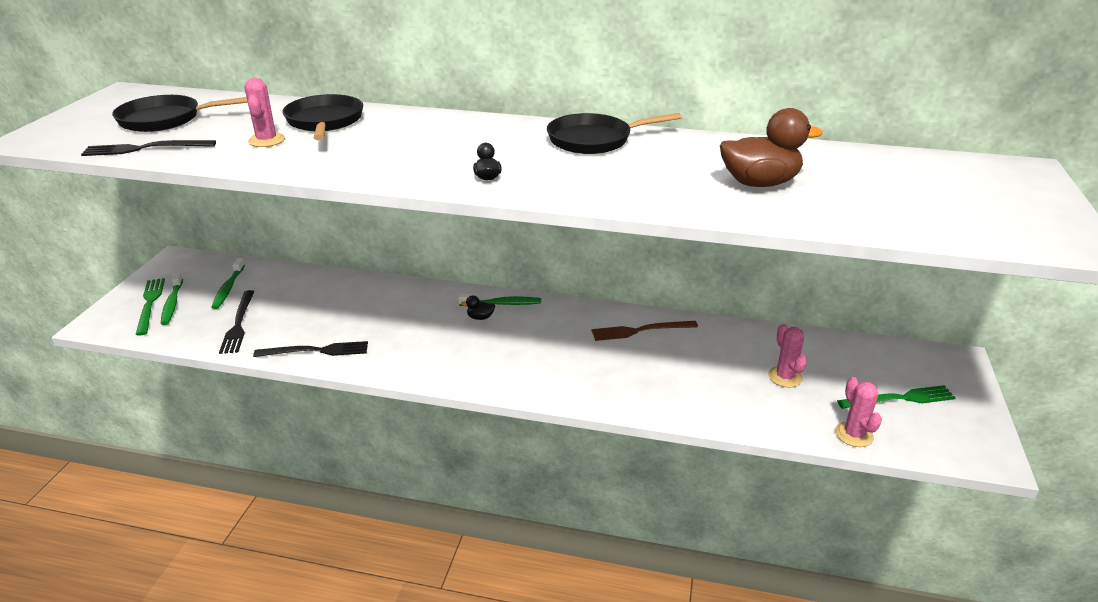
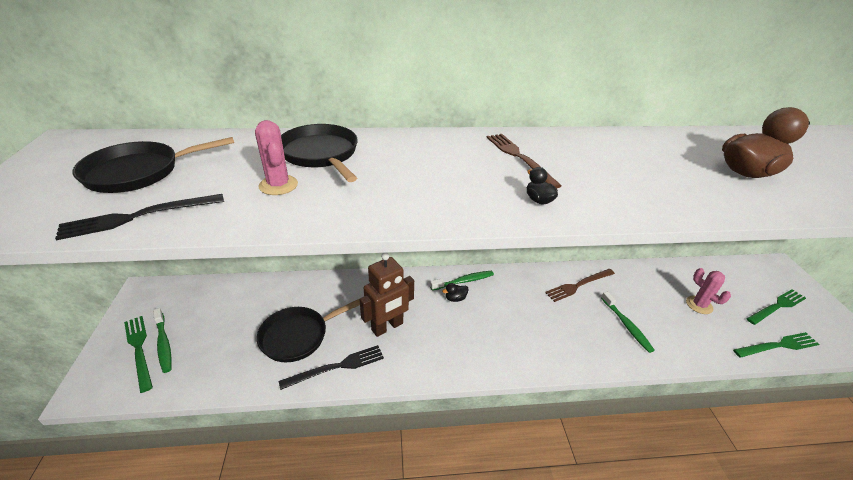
camera: 20 degrees left, 5 degrees up
green toothbrush [211,258,245,309] -> green toothbrush moved to [601,292,655,353]
black fork [219,290,255,354] -> none
black pan [547,113,682,154] -> black pan moved to [257,299,360,362]
pink cactus [835,377,882,447] -> green fork [733,332,819,358]
none -> brown robot [360,253,414,337]
none -> brown fork [486,134,562,189]

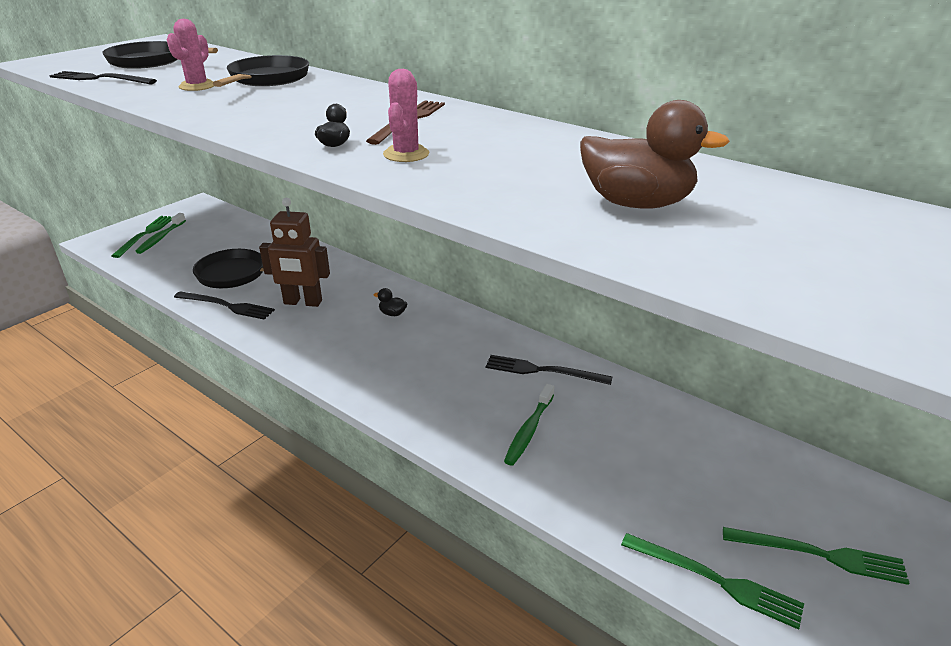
camera: 45 degrees right, 5 degrees down
green toothbrush [430,271,494,291] -> none
brown fork [545,269,615,302] -> black fork [486,355,612,385]
pink cactus [686,268,731,314] -> pink cactus moved to [383,69,429,162]

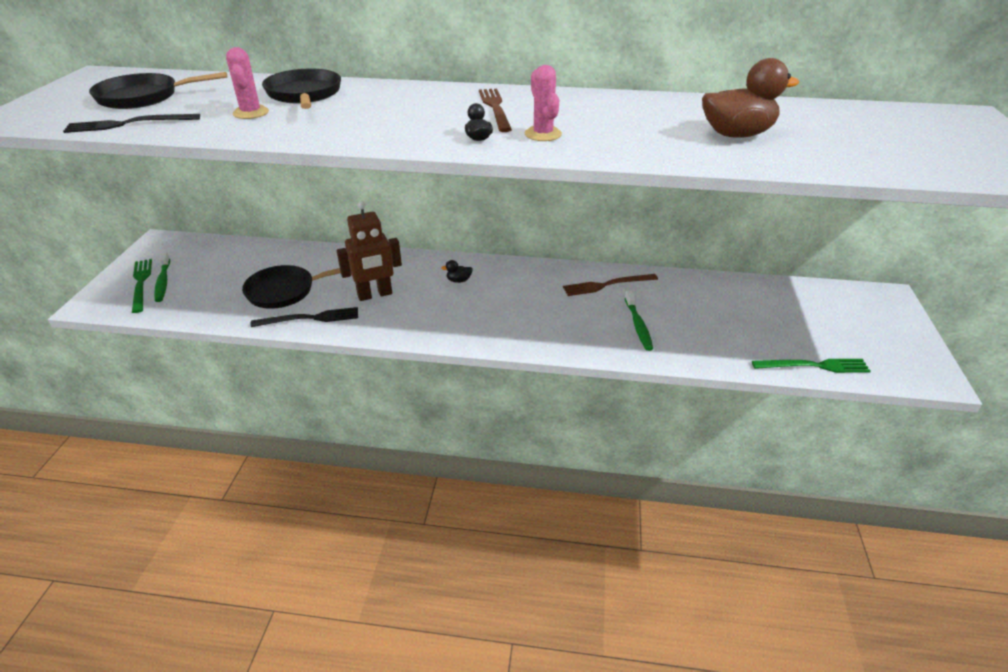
camera: 30 degrees left, 5 degrees up
black fork [486,355,612,385] -> brown fork [563,274,658,296]
green fork [723,527,909,585] -> none

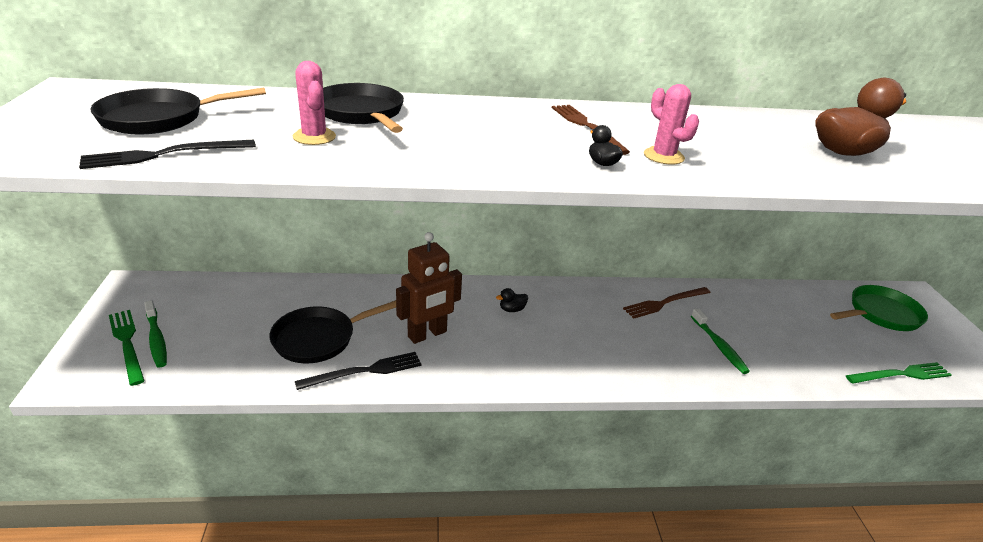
camera: 15 degrees left, 5 degrees down
none -> green pan [830,285,928,331]

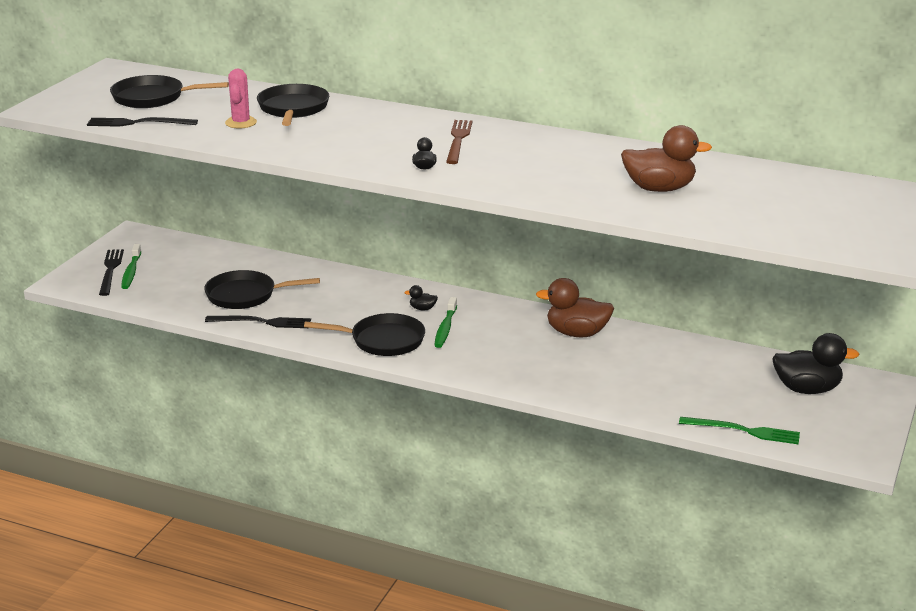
camera: 30 degrees right, 5 degrees down
green fork [109,310,145,386] -> black fork [99,249,124,296]
brown robot [396,232,462,344] -> none
brown fork [623,287,711,319] -> brown duck [536,278,614,337]
pink cactus [644,84,699,165] -> none
green toothbrush [691,308,750,374] -> green toothbrush moved to [434,297,457,348]
green pan [830,285,928,331] -> black duck [772,333,859,394]
none -> black pan [304,313,425,356]

